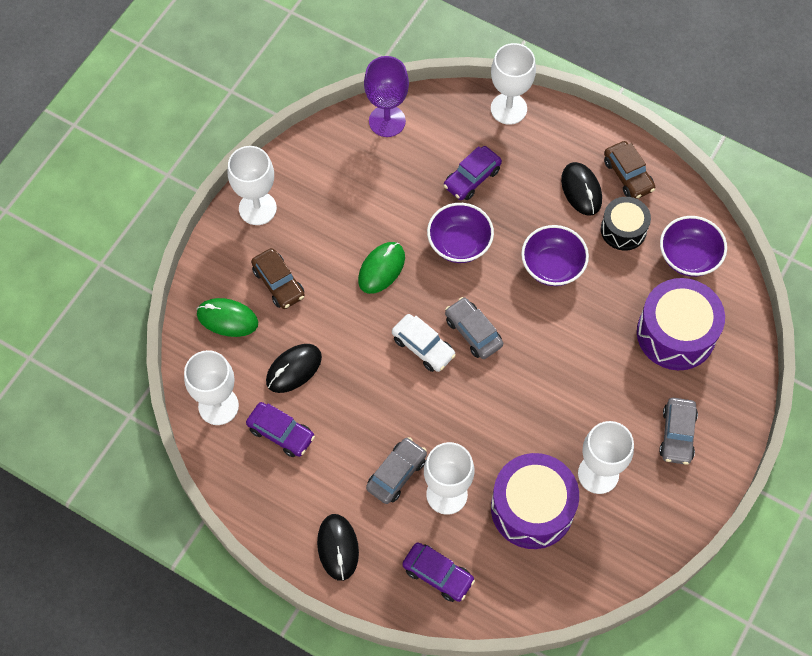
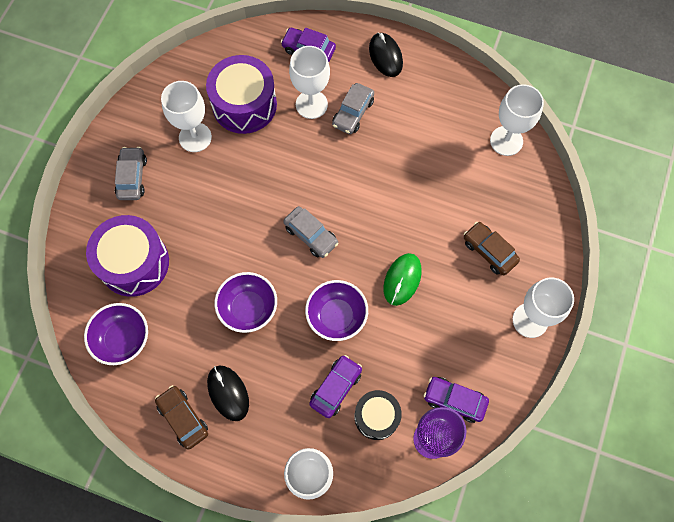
camera: 170 degrees right, 5 degrees up
green mouse [197,298,258,337] -> none
purple car [246,402,315,457] -> purple car moved to [423,377,489,423]
black mouse [266,344,322,393] -> none
white car [392,314,456,372] -> none
black drum [601,197,651,251] -> black drum moved to [354,390,402,440]

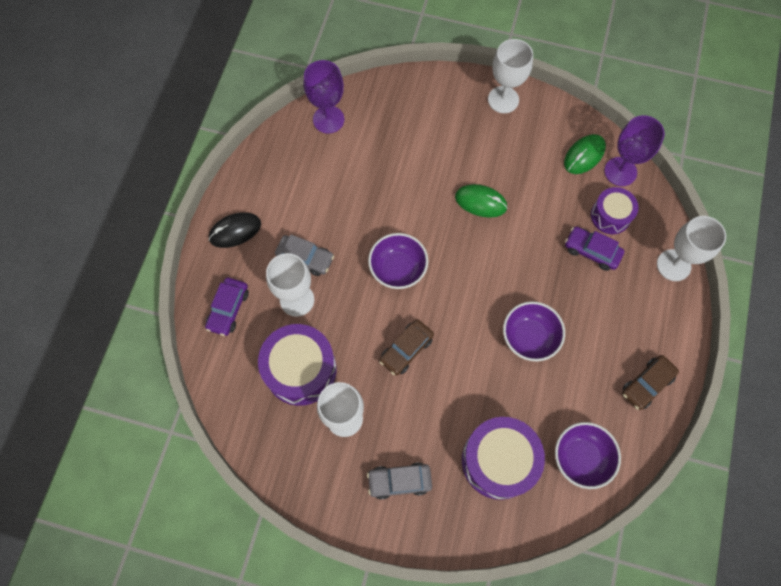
camera: 95 degrees left, 0 degrees up
black mouse [207,366,249,421] -> none
grey car [283,206,339,258] -> none
purple bowl [305,280,368,341] -> purple bowl moved to [368,233,428,289]
black drum [354,390,402,440] -> purple drum [591,187,639,234]
purple car [423,377,489,423] -> green mouse [564,134,606,174]
brown car [464,222,520,275] -> brown car moved to [379,319,434,376]
white goblet [490,84,544,156] -> purple goblet [304,60,344,134]

